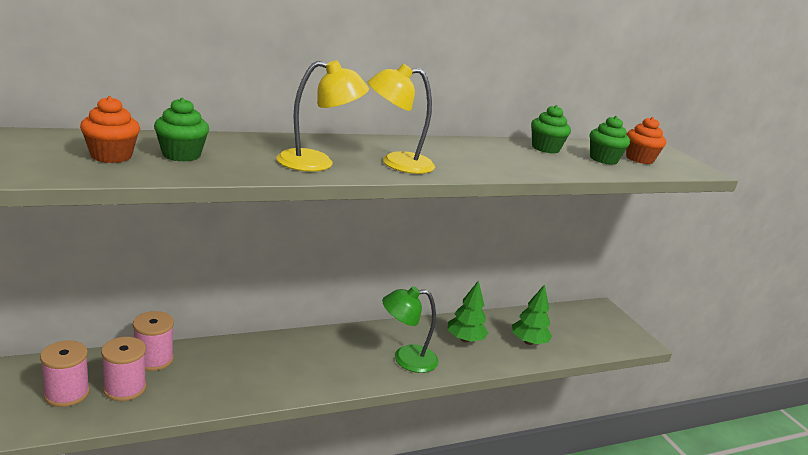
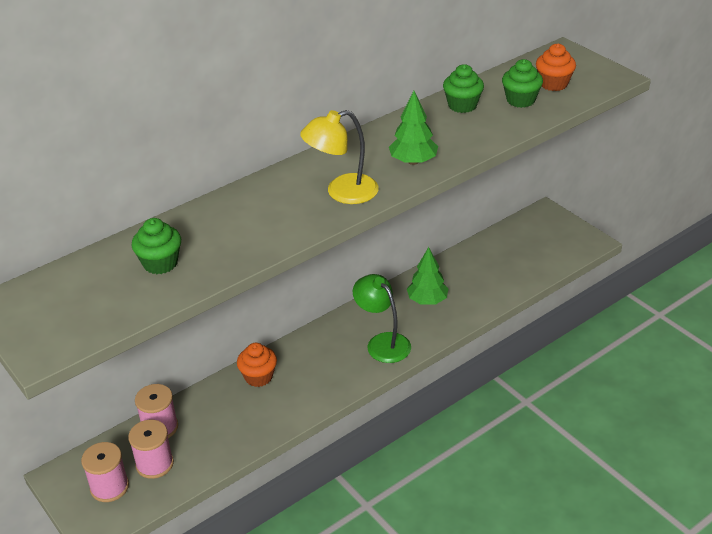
camera: 10 degrees left, 15 degrees up
orange cupcake [80,96,140,163] -> orange cupcake moved to [237,343,277,387]
yellow lamp [277,60,369,172] -> none
green lamp [382,286,439,373] -> green lamp turned 75 degrees clockwise [353,274,411,363]
green tree [512,284,552,345] -> green tree moved to [389,91,438,165]

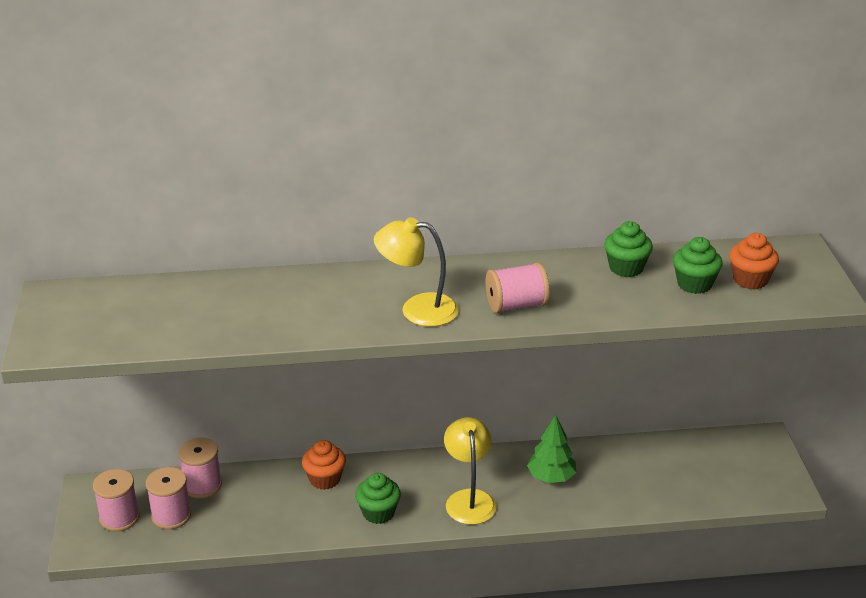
camera: 30 degrees right, 5 degrees down
green cupcake [132,218,181,274] -> green cupcake moved to [355,473,401,524]
green lamp [353,274,411,363] -> yellow lamp [444,417,496,525]
green tree [389,91,438,165] -> pink spool [485,262,550,313]

